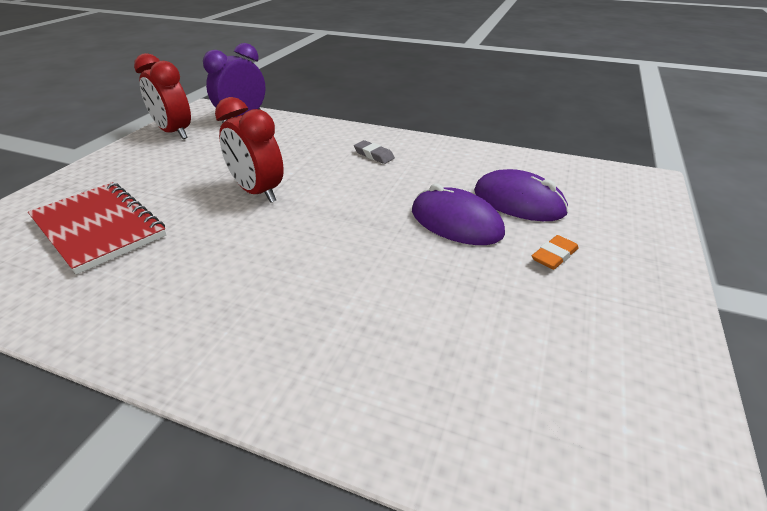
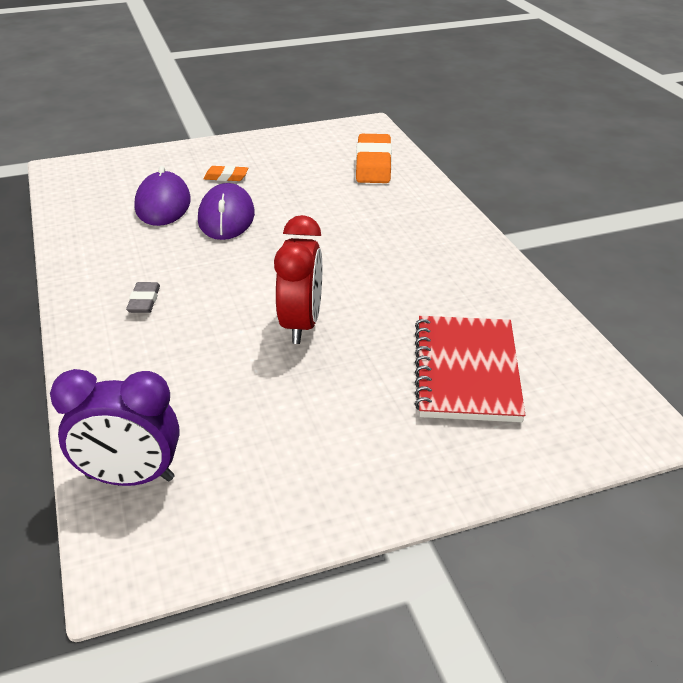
camera: 130 degrees left, 0 degrees up
red clock [134,53,191,139] -> none
none -> orange eraser [356,134,392,183]

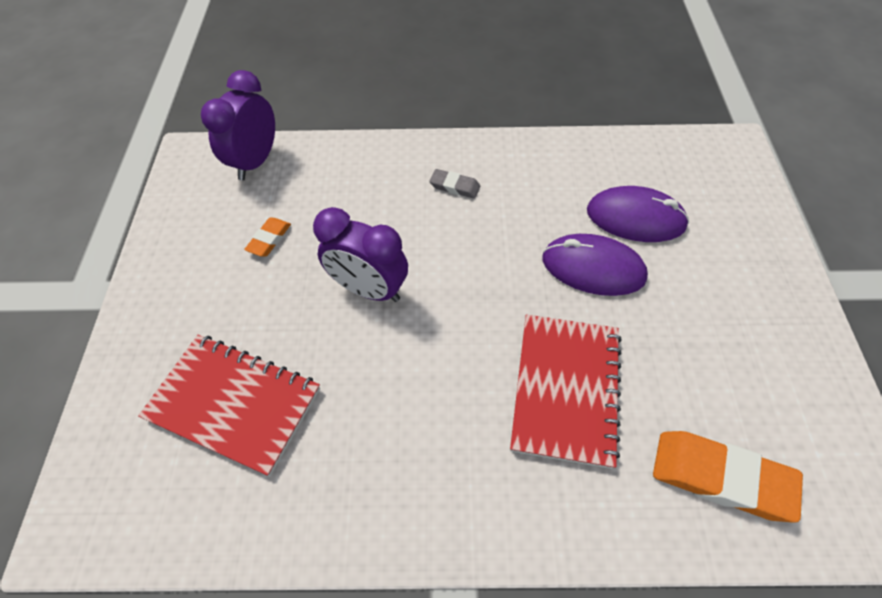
camera: 110 degrees right, 20 degrees up
orange eraser [204,165,248,181] -> orange eraser moved to [244,217,291,257]
red clock [274,215,322,344] -> purple clock [313,207,408,302]
none -> red notebook [510,314,622,469]

